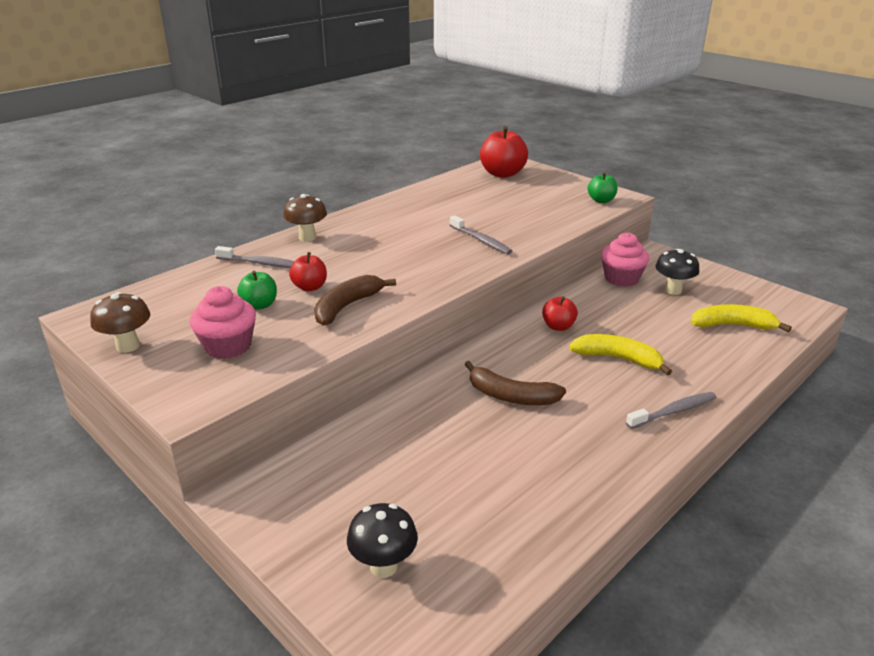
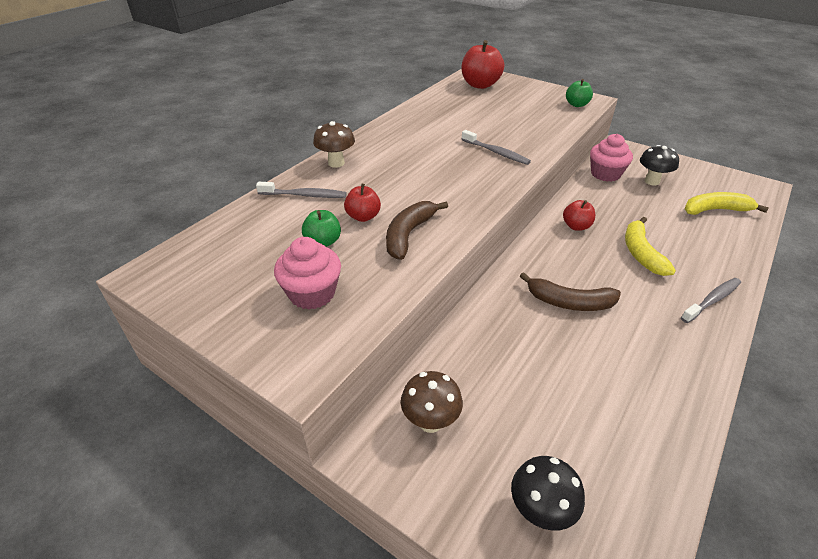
camera: 10 degrees left, 10 degrees up
brown mushroom [90,292,150,353] -> brown mushroom moved to [401,371,463,433]
yellow banana [569,334,672,376] -> yellow banana turned 105 degrees counterclockwise [625,217,676,276]

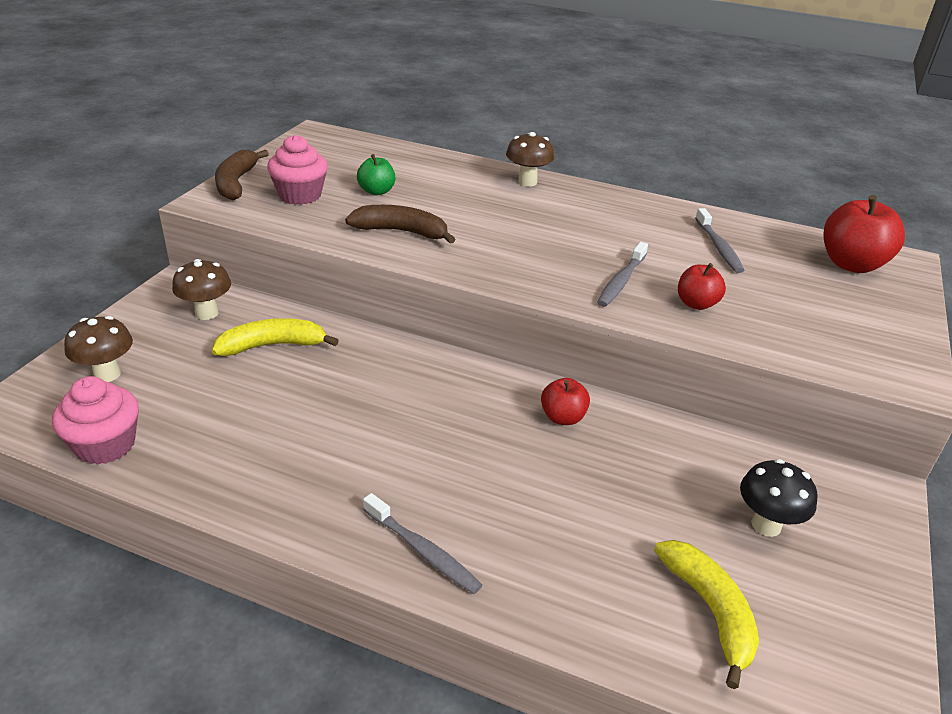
camera: 75 degrees right, 5 degrees down
grey toothbrush [256,182,347,198] -> grey toothbrush moved to [695,208,744,273]
red apple [344,184,381,222] -> red apple moved to [678,263,726,310]
black mushroom [511,456,585,531] -> brown mushroom [64,316,133,382]
brown banana [520,272,621,311] -> brown banana moved to [215,150,269,200]
green apple [566,79,593,107] -> none
pink cupcake [590,134,633,182] -> pink cupcake moved to [52,376,139,465]
yellow banana [625,217,676,276] -> yellow banana moved to [212,318,339,356]

